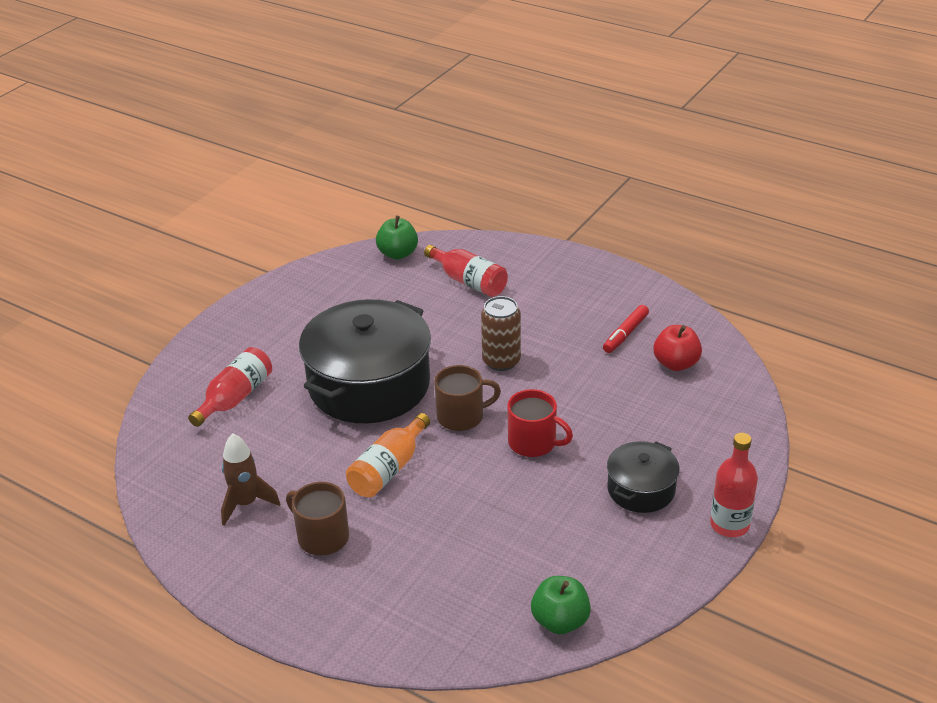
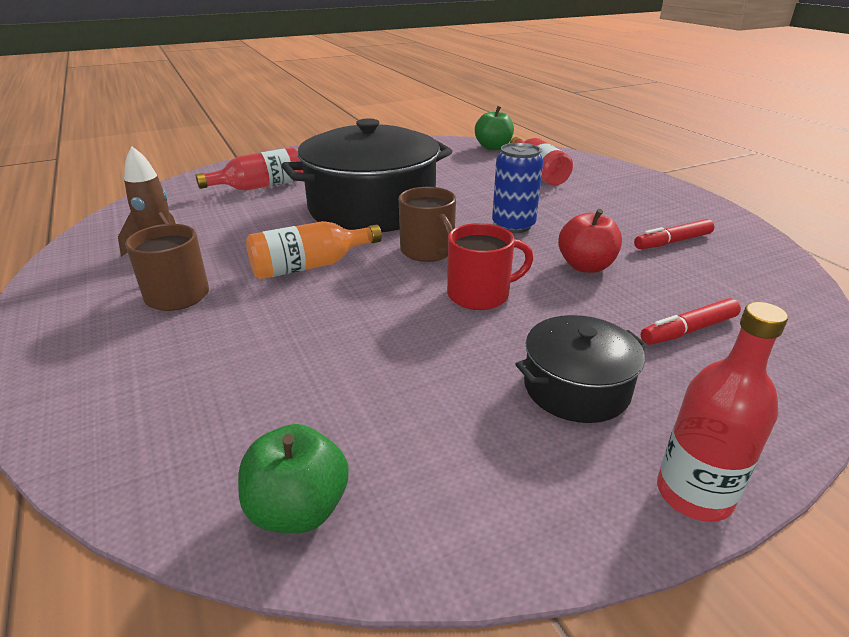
camera: 30 degrees right, 5 degrees down
brown mug [434,365,501,431] -> brown mug turned 45 degrees clockwise [399,187,456,262]
brown can [481,296,521,371] -> blue can [492,143,543,233]
red mug [507,389,573,457] -> red mug turned 75 degrees counterclockwise [447,223,533,310]
red apple [654,325,702,371] -> red apple moved to [558,209,622,273]
none -> red marker [641,298,741,345]

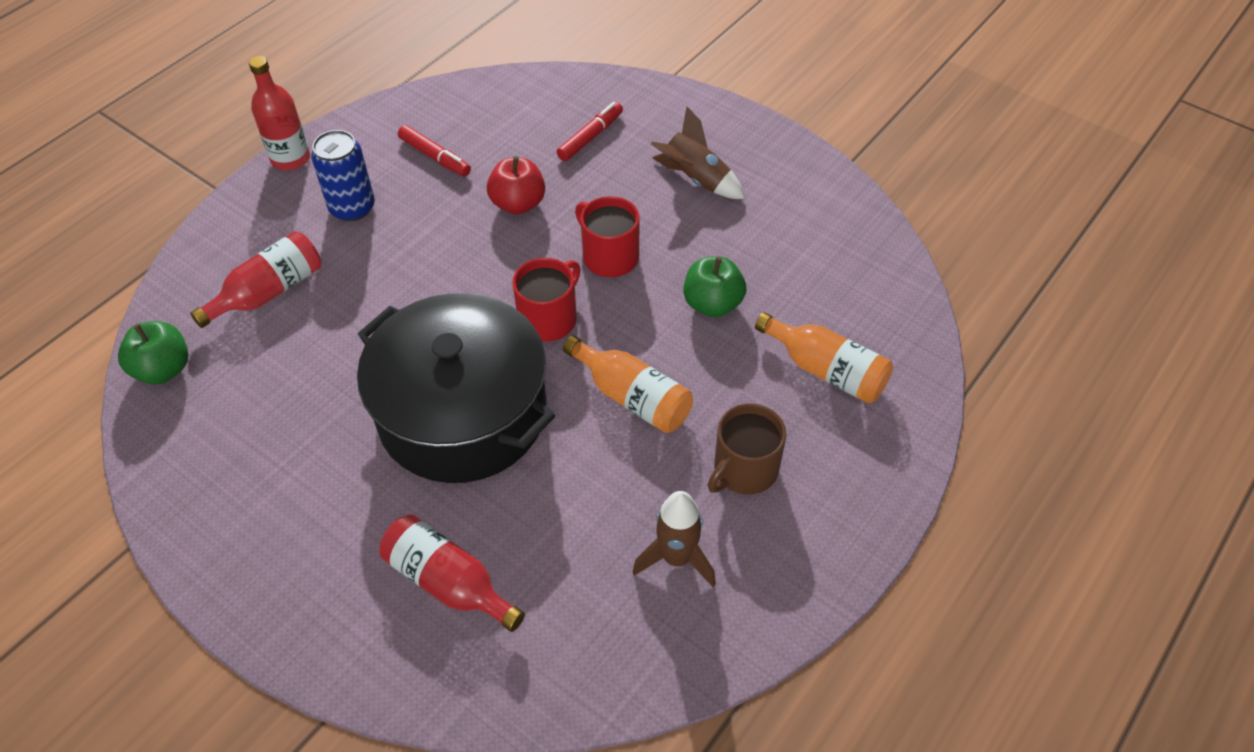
camera: 115 degrees left, 20 degrees up
green apple [238,424,349,533] -> green apple moved to [683,256,746,317]
brown mug [399,187,456,262] -> red mug [512,258,580,342]
blue can [492,143,543,233] -> blue can moved to [311,130,375,221]
black pot [515,315,648,423] -> brown rocket [651,107,745,199]
red marker [641,298,741,345] -> red marker turned 90 degrees counterclockwise [557,102,623,161]
red bottle [657,302,788,522] -> red bottle moved to [249,56,310,170]
none -> orange bottle [755,312,893,403]

